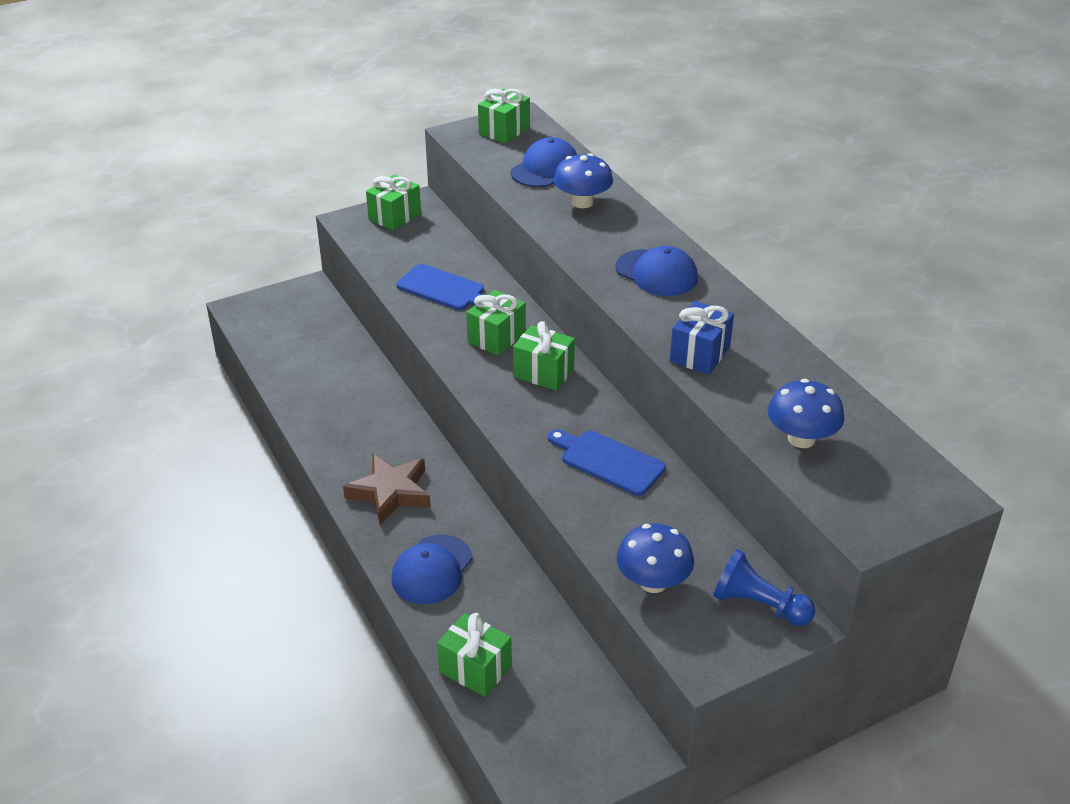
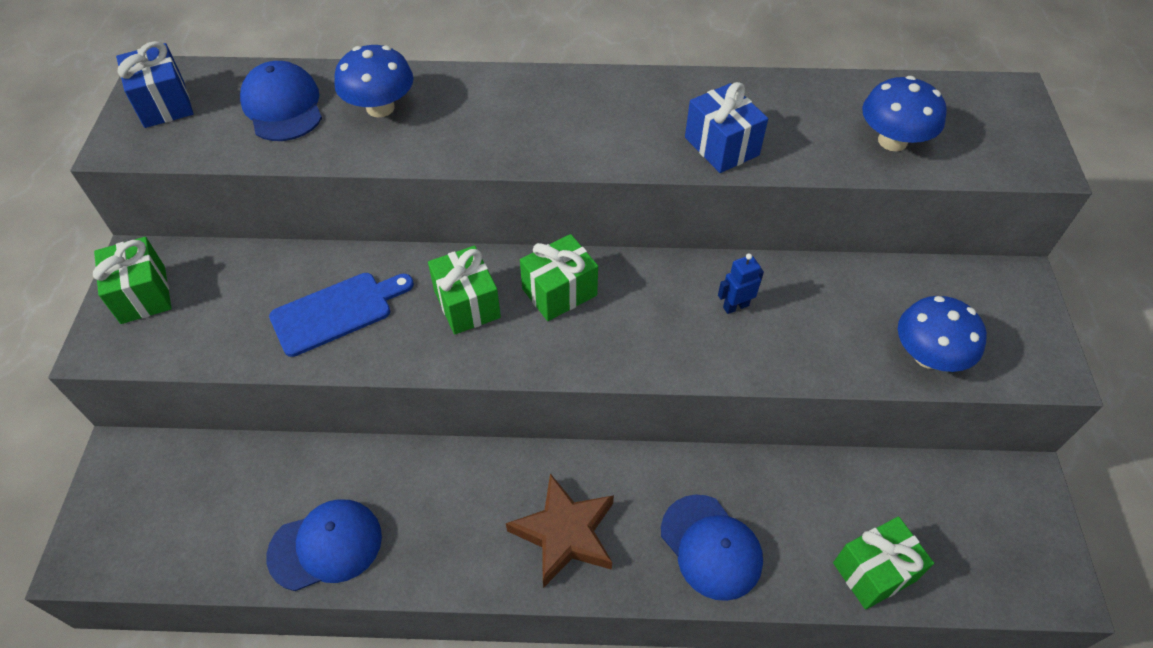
camera: 60 degrees left, 15 degrees up
green gift [478,89,530,144] -> blue gift [116,41,193,128]
blue cutting board [548,429,666,496] -> blue robot [718,254,764,314]
blue cap [615,246,698,296] -> blue cap moved to [266,499,382,591]
blue pawn [713,549,815,626] -> none

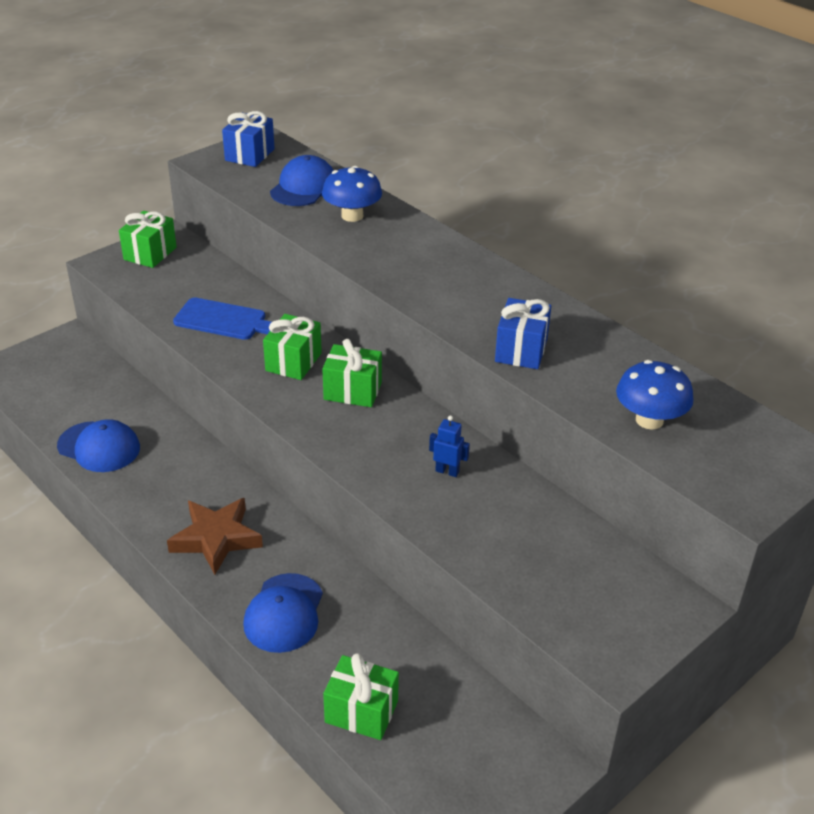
camera: 45 degrees right, 15 degrees down
blue mushroom [898,296,987,372] -> none

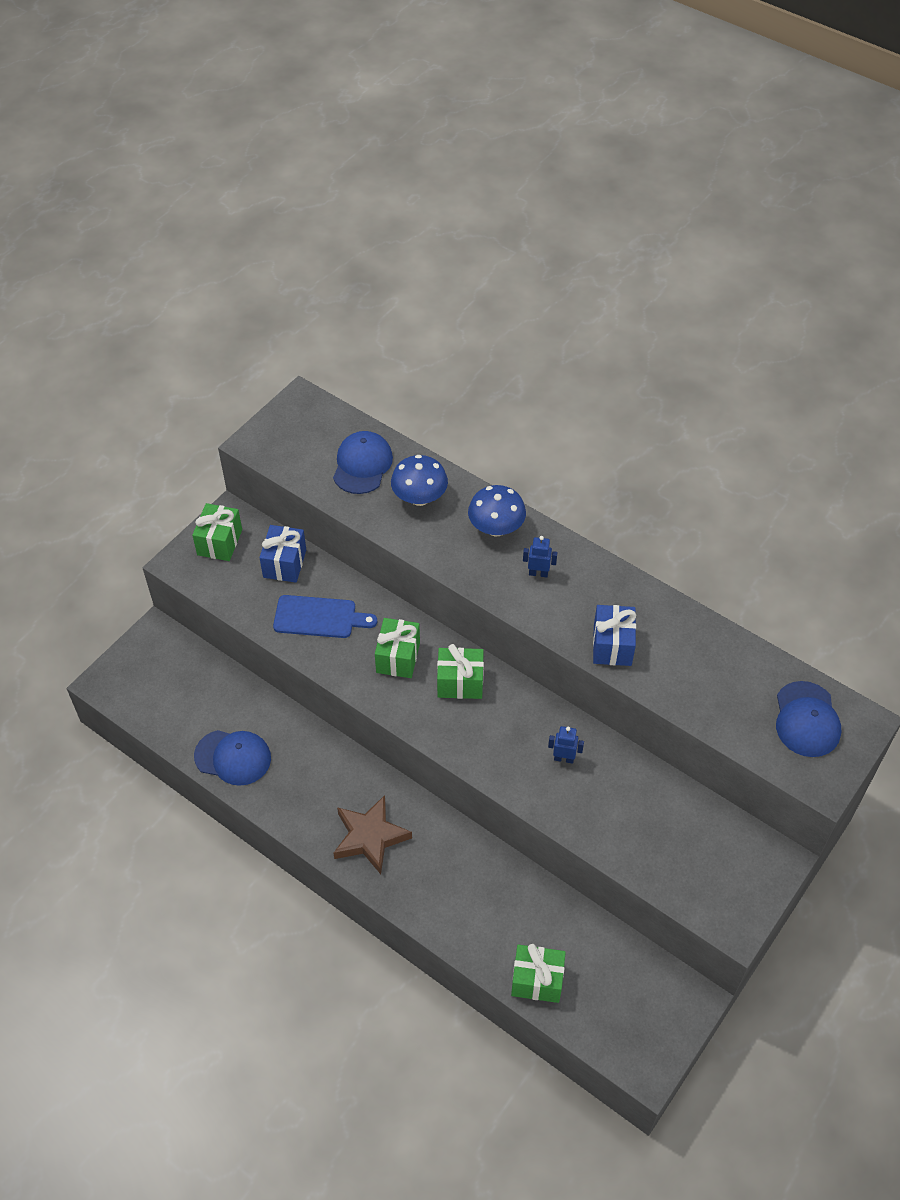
camera: 10 degrees left, 15 degrees up
blue gift [222,111,275,167] -> blue gift moved to [259,525,306,582]
blue cap [243,573,323,653] -> blue cap moved to [776,681,841,757]
blue mushroom [616,360,694,430] -> blue mushroom moved to [468,485,526,536]
none -> blue robot [523,536,557,577]

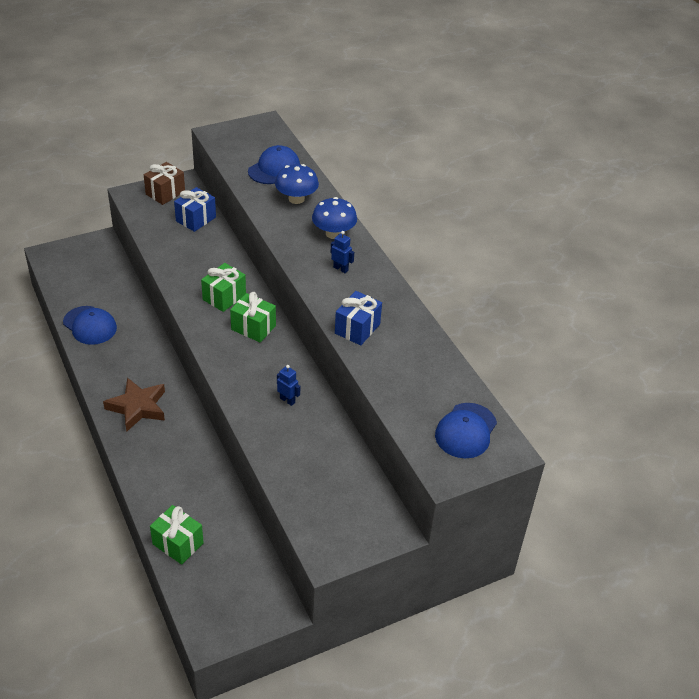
camera: 25 degrees right, 10 degrees down
green gift [192,503,242,561] -> brown gift [144,162,185,205]
blue cutting board [273,595,377,638] -> none

